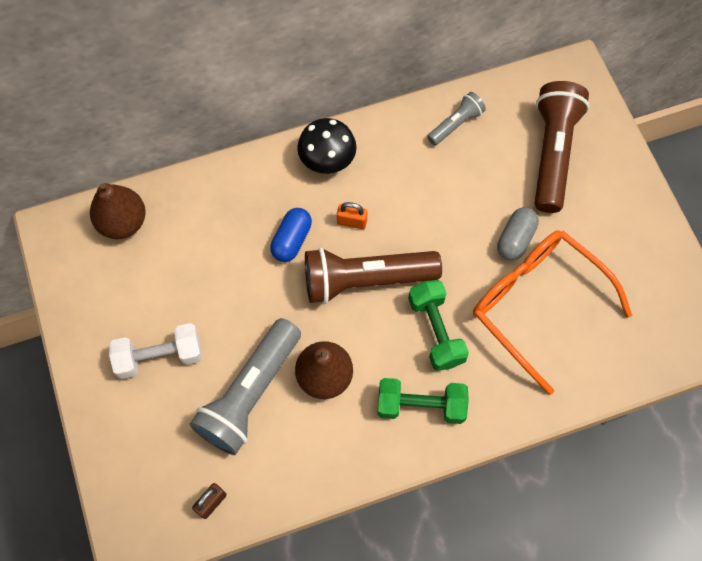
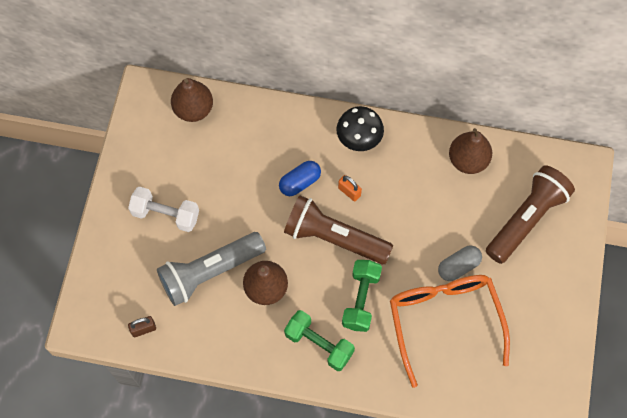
camera: 30 degrees right, 0 degrees up
grey flashlight [427,92,486,145] -> brown pear [449,128,492,174]

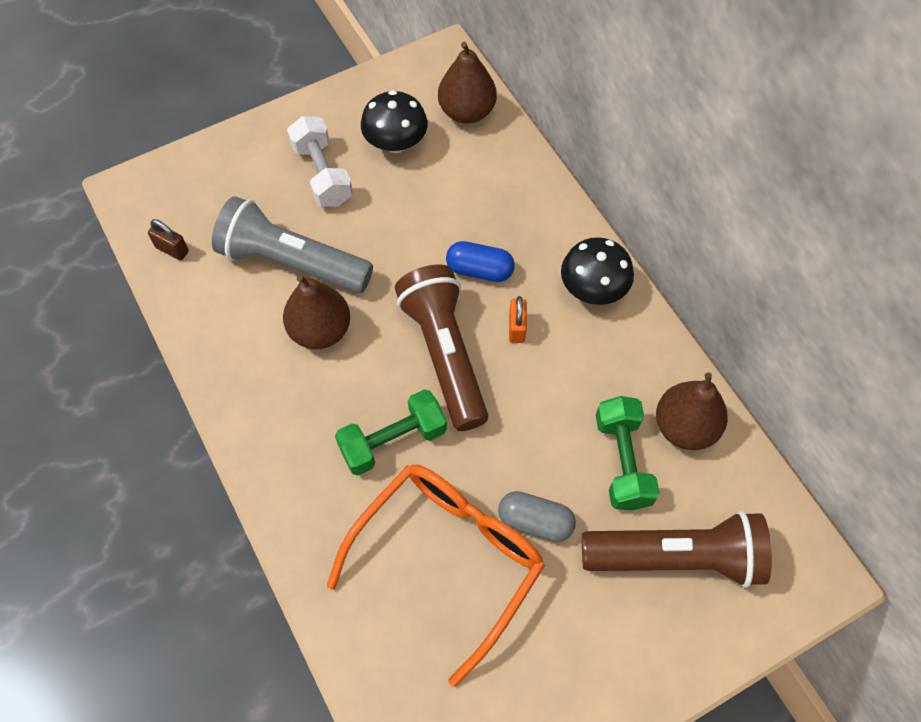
camera: 50 degrees right, 5 degrees down
green dumbbell [284,310,355,371] -> green dumbbell moved to [596,396,659,510]
none -> black mushroom [361,90,428,153]

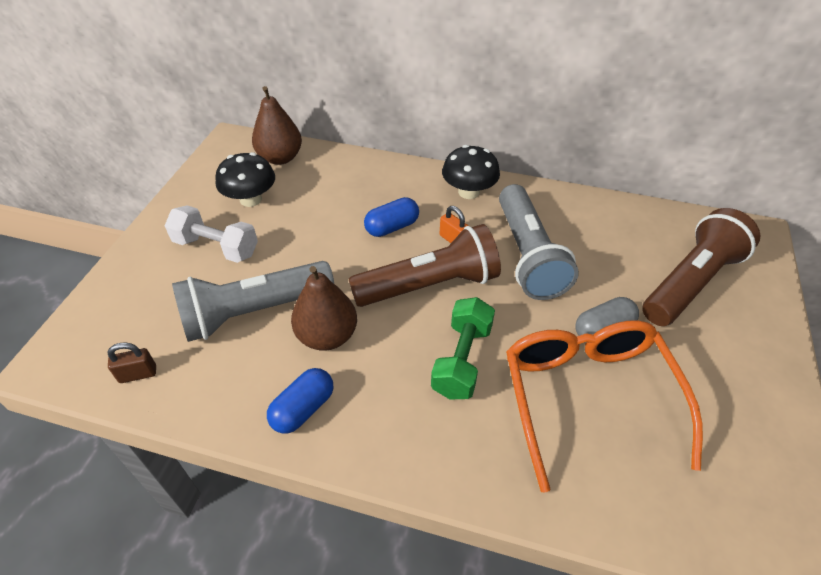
camera: 45 degrees left, 15 degrees down
brown flashlight [395,265,488,431] -> brown flashlight turned 135 degrees clockwise [349,224,501,307]
green dumbbell [596,396,659,510] -> none
brown pear [656,372,728,450] -> none
none -> blue capsule [267,368,333,433]
none -> grey flashlight [499,184,579,300]

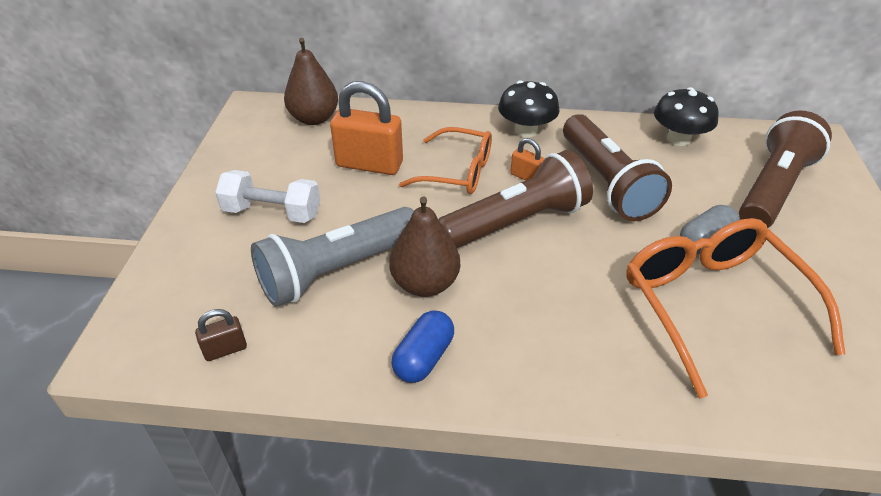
camera: 10 degrees left, 5 degrees down
black mushroom [215,152,275,207] -> black mushroom moved to [654,87,719,146]
blue capsule [364,197,419,237] -> orange glasses [399,127,492,194]
green dumbbell [431,297,495,400] -> none
grey flashlight [499,184,579,300] -> brown flashlight [563,114,672,221]
none -> orange padlock [330,81,403,175]

